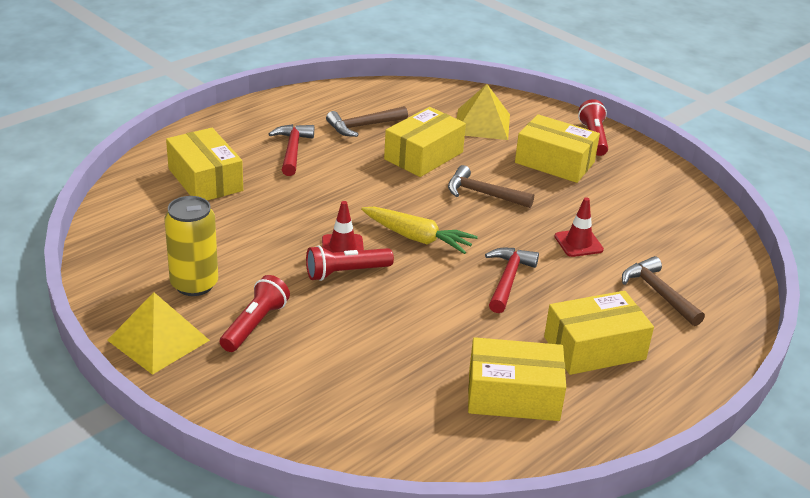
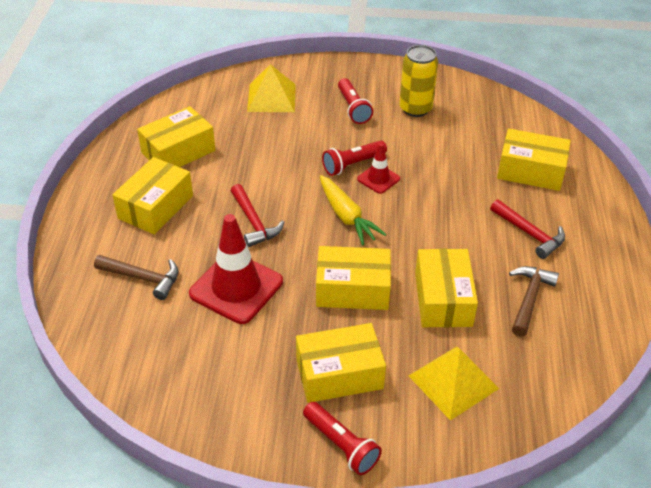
camera: 140 degrees right, 10 degrees up
yellow pyramid [107,292,210,375] -> yellow pyramid moved to [247,64,296,112]
red flashlight [306,245,394,281] -> red flashlight turned 150 degrees counterclockwise [322,140,387,176]
yellow carrot [361,207,478,254] -> yellow carrot turned 105 degrees counterclockwise [320,175,387,245]
brown hammer [448,165,534,208] -> yellow box [316,246,391,310]
red traffic cone [554,197,604,257] -> red traffic cone [189,214,283,324], size x1.94

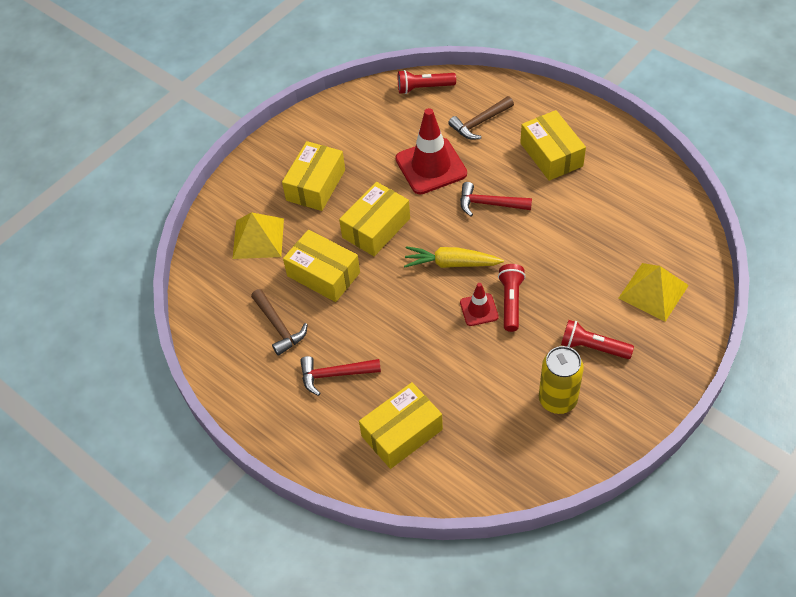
camera: 130 degrees right, 10 degrees up
yellow box [137,106,215,167] -> none
red flashlight [303,402,382,475] -> red flashlight moved to [398,70,456,94]

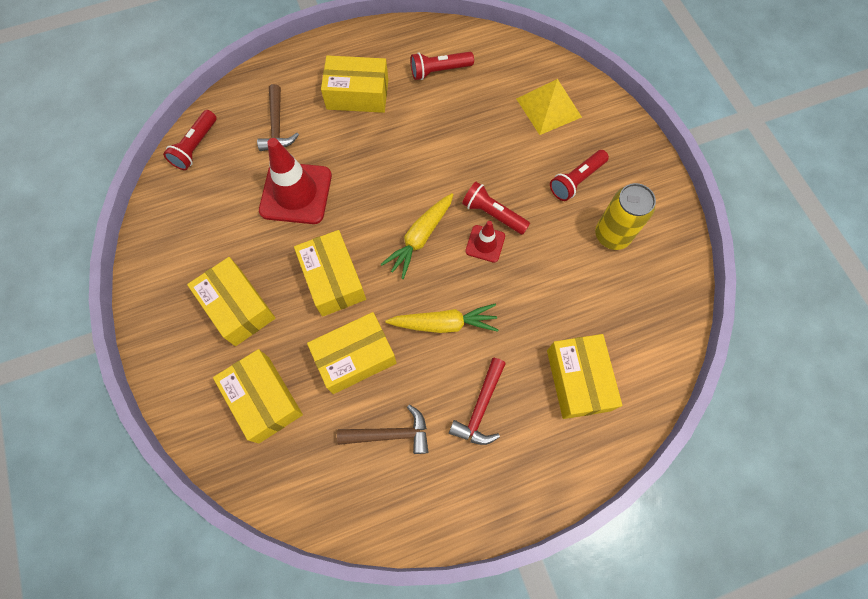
camera: 65 degrees left, 15 degrees up
yellow pyramid [232,212,284,259] -> yellow box [213,349,303,443]
red hammer [460,182,532,216] -> none
none -> yellow carrot [385,304,499,333]
none -> red flashlight [410,52,474,80]

